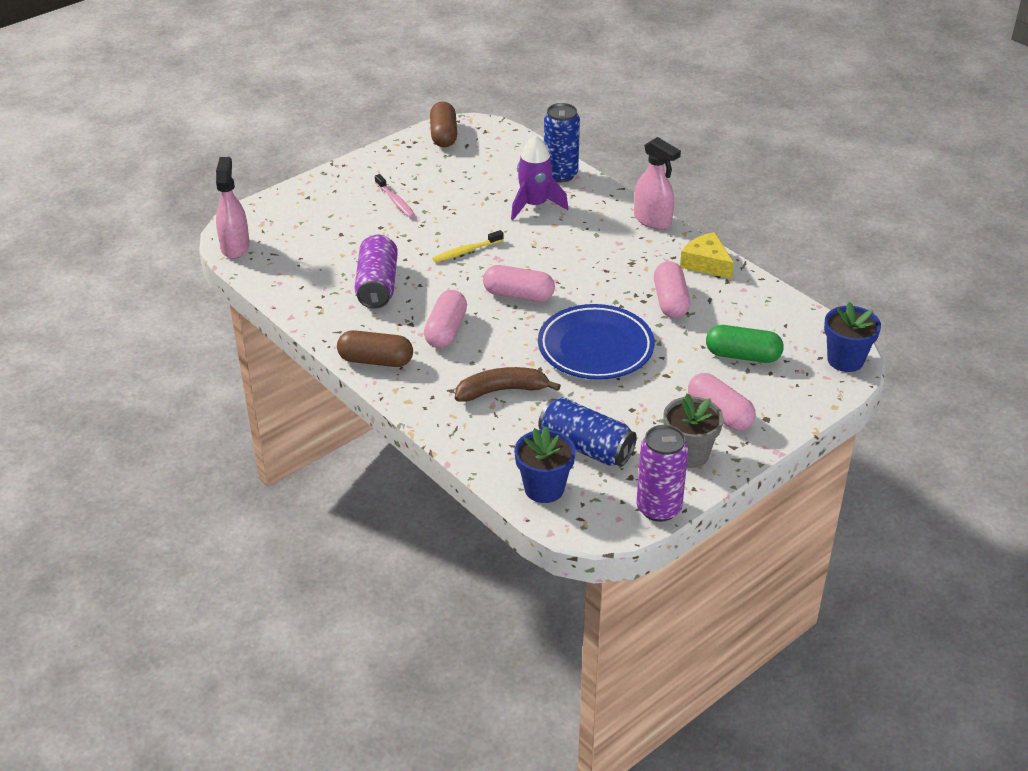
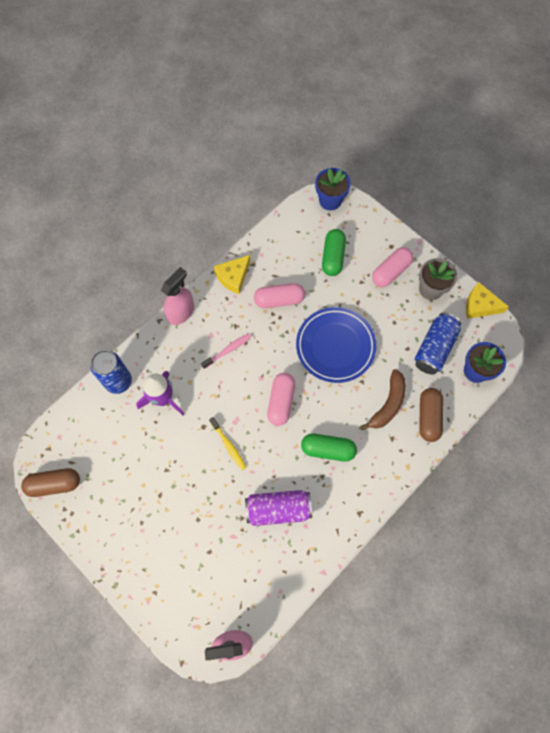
camera: 95 degrees left, 30 degrees up
brown capsule [337,330,413,367] -> brown capsule moved to [419,388,443,442]
pink toothbrush [375,174,415,218] -> pink toothbrush moved to [201,333,251,369]
pink capsule [424,290,467,348] -> green capsule [301,433,357,462]
brown banana [455,367,561,402] -> brown banana turned 135 degrees counterclockwise [361,369,406,430]
purple can [637,425,688,522] -> yellow cheese [466,282,509,319]

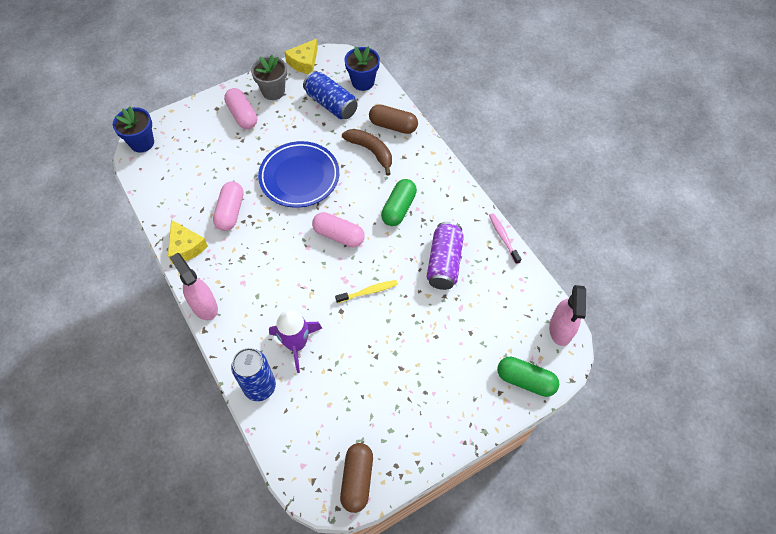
camera: 75 degrees left, 10 degrees down
pink toothbrush [201,333,251,369] -> pink toothbrush moved to [489,213,521,264]
green capsule [322,229,346,276] -> green capsule moved to [497,357,559,397]

